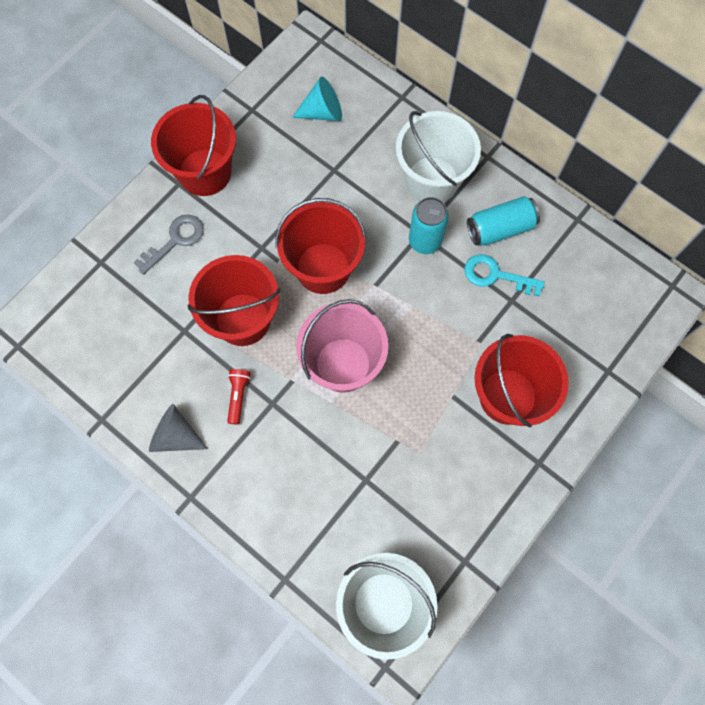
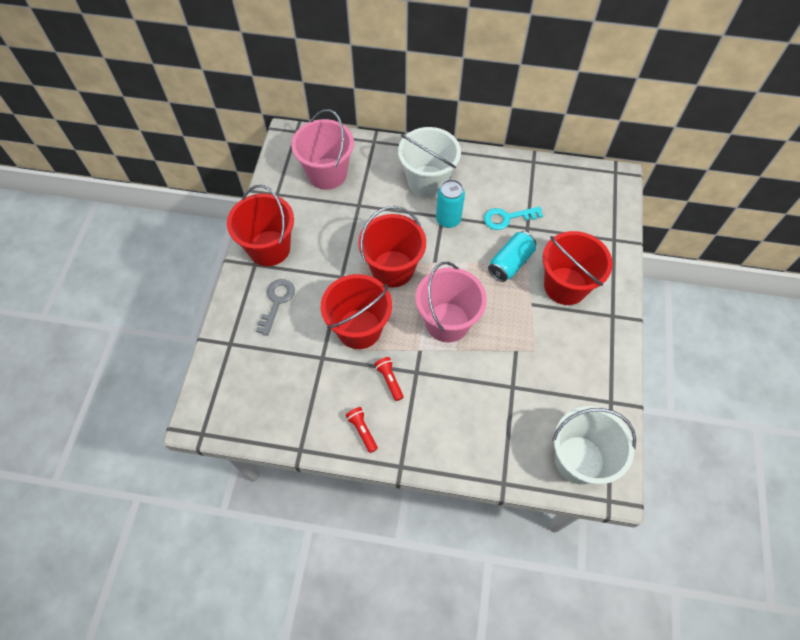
camera: 30 degrees left, 10 degrees down
grey cone [149,404,208,452] -> red flashlight [345,407,378,453]
turquoise cone [292,76,342,121] -> pink bucket [291,109,354,190]
turquoise can [467,196,540,246] -> turquoise can moved to [488,231,536,282]

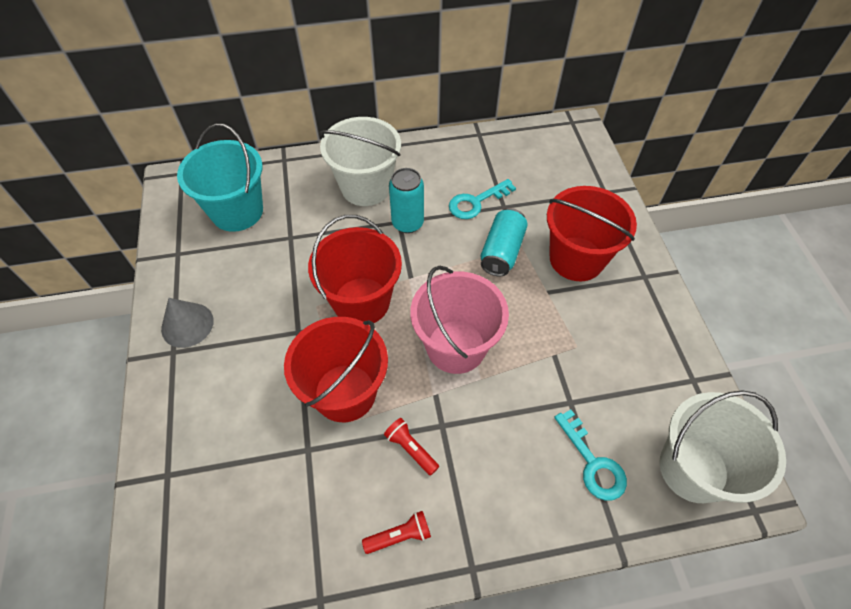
camera: 20 degrees left, 5 degrees down
red bucket [227,185,294,266] -> grey cone [161,298,214,348]
grey key [256,279,295,336] -> none
pink bucket [291,109,354,190] -> turquoise bucket [177,123,263,232]
red flashlight [345,407,378,453] -> red flashlight turned 120 degrees clockwise [362,511,431,554]
none -> turquoise key [554,409,627,500]

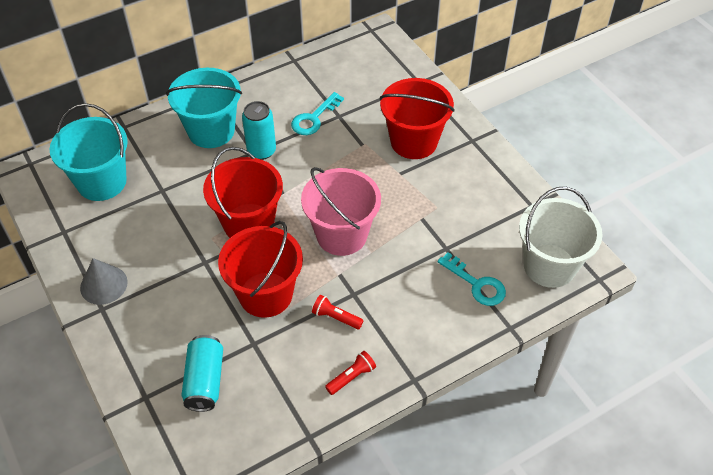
camera: 20 degrees left, 5 degrees down
white bucket [319,117,401,206] -> turquoise bucket [166,68,242,148]
turquoise can [481,208,528,276] -> turquoise can moved to [181,335,223,412]

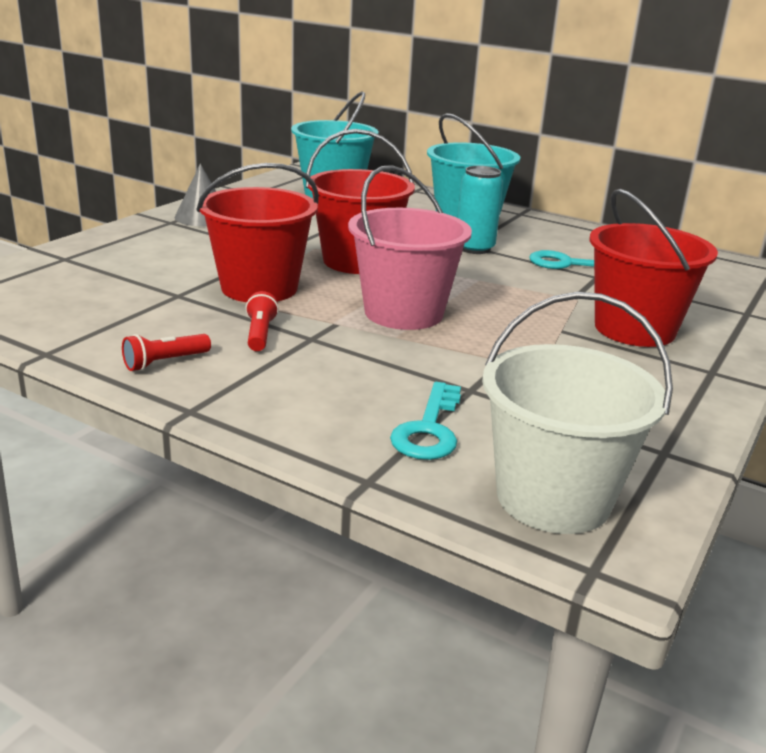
camera: 60 degrees right, 25 degrees down
turquoise can [181,335,223,412] -> none
red flashlight [325,351,376,395] -> red flashlight turned 120 degrees clockwise [122,334,211,371]

